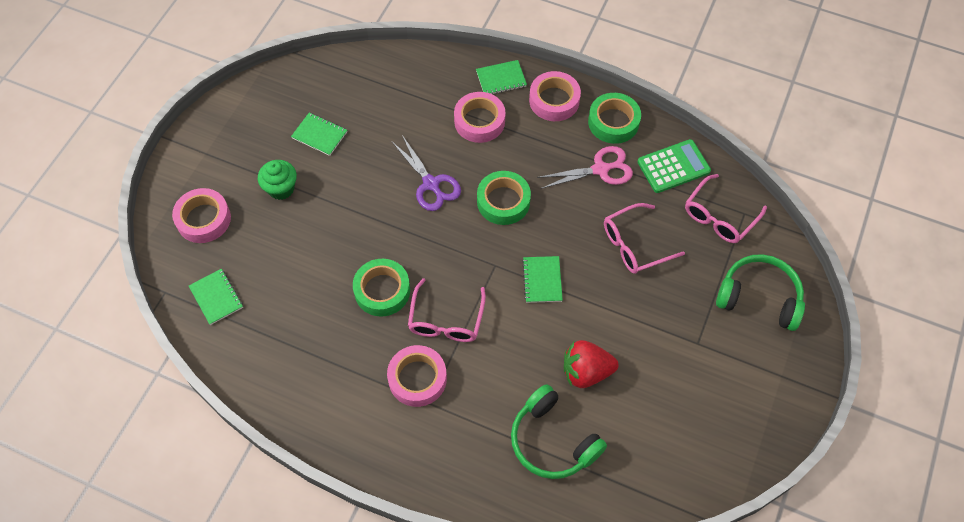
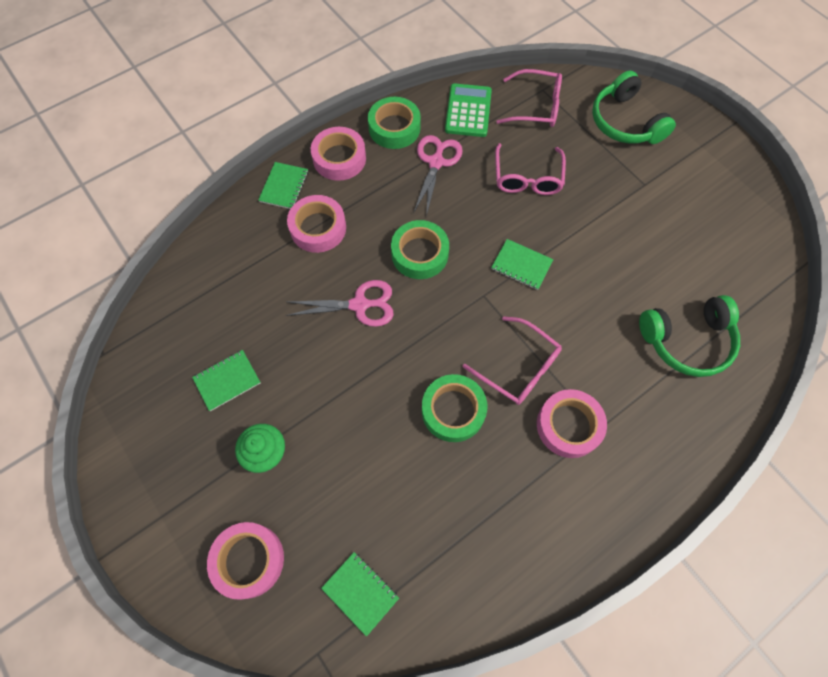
camera: 60 degrees left, 5 degrees up
green notebook [189,269,243,325] -> green notebook turned 45 degrees clockwise [321,552,399,637]
purple scissors [392,135,461,211] -> pink scissors [286,280,394,327]
red strawberry [564,340,618,388] -> none
pink glasses [685,174,767,243] -> pink glasses turned 60 degrees counterclockwise [496,69,562,127]
green headphones [716,254,805,331] -> green headphones turned 75 degrees counterclockwise [592,71,676,144]

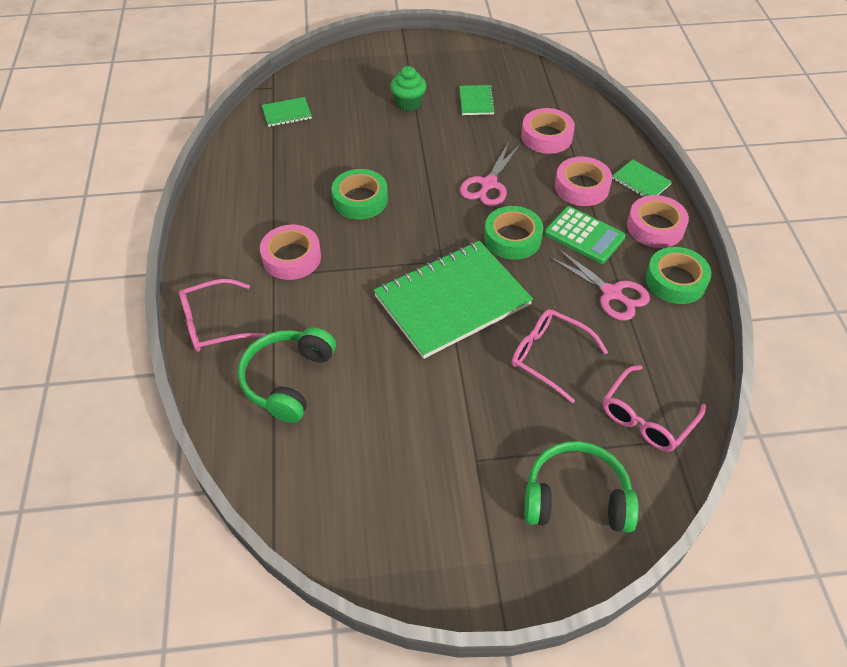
camera: 120 degrees right, 15 degrees down
pink tape [207,522,284,600] -> pink tape moved to [521,108,575,154]
green calculator [445,83,492,137] -> green calculator moved to [545,206,626,264]
pink glasses [463,316,562,405] -> pink glasses moved to [179,279,266,352]
green notebook [491,239,554,290] -> green notebook [374,241,533,359], size x2.36

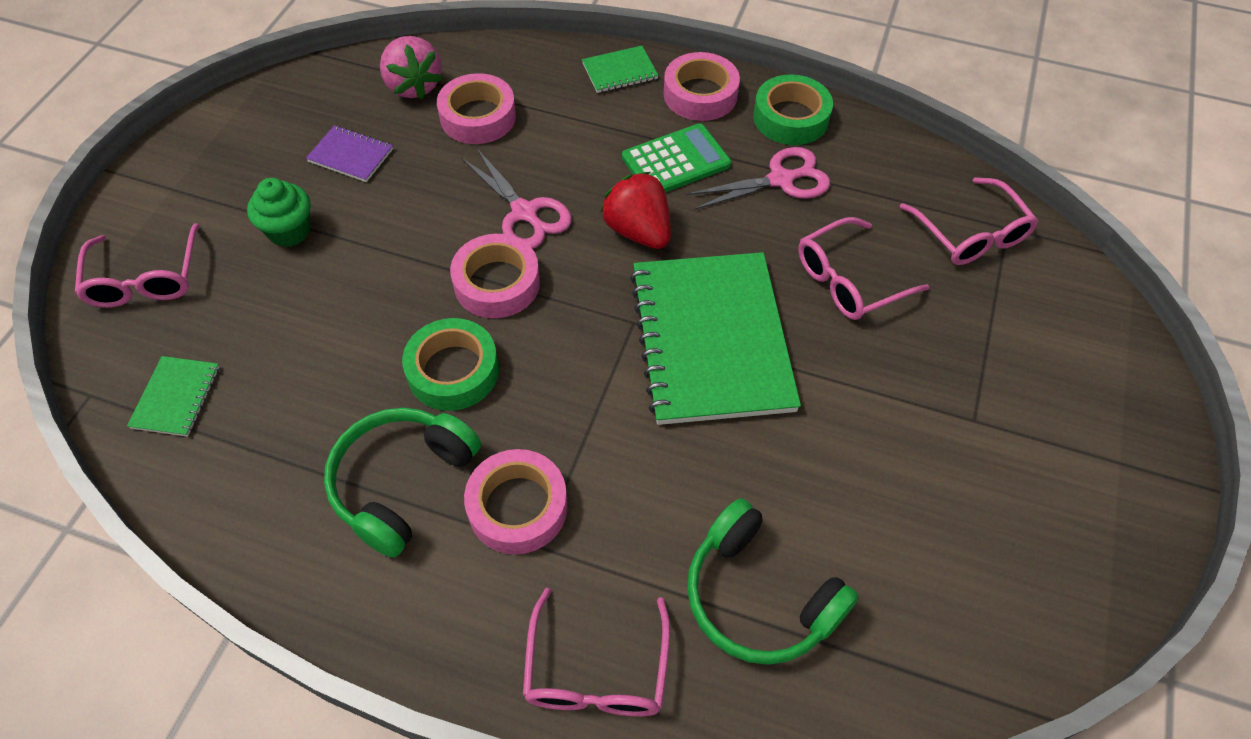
camera: 65 degrees left, 5 degrees up
green notebook [459,85,495,115] -> purple notebook [306,125,393,182]
green tape [484,206,543,260] -> red strawberry [600,172,671,249]
green headphones [524,441,639,533] -> green headphones moved to [324,408,481,558]
pink tape [555,157,612,206] -> pink tape moved to [450,234,540,318]
none -> pink glasses [74,223,199,308]
none -> pink strawberry [380,36,442,99]

